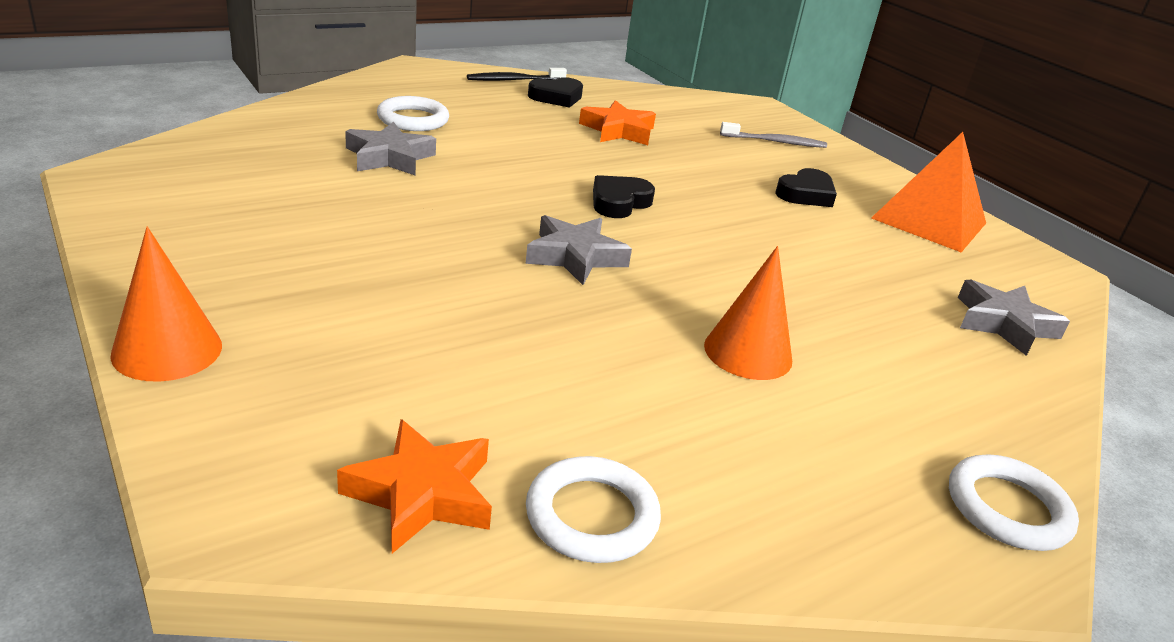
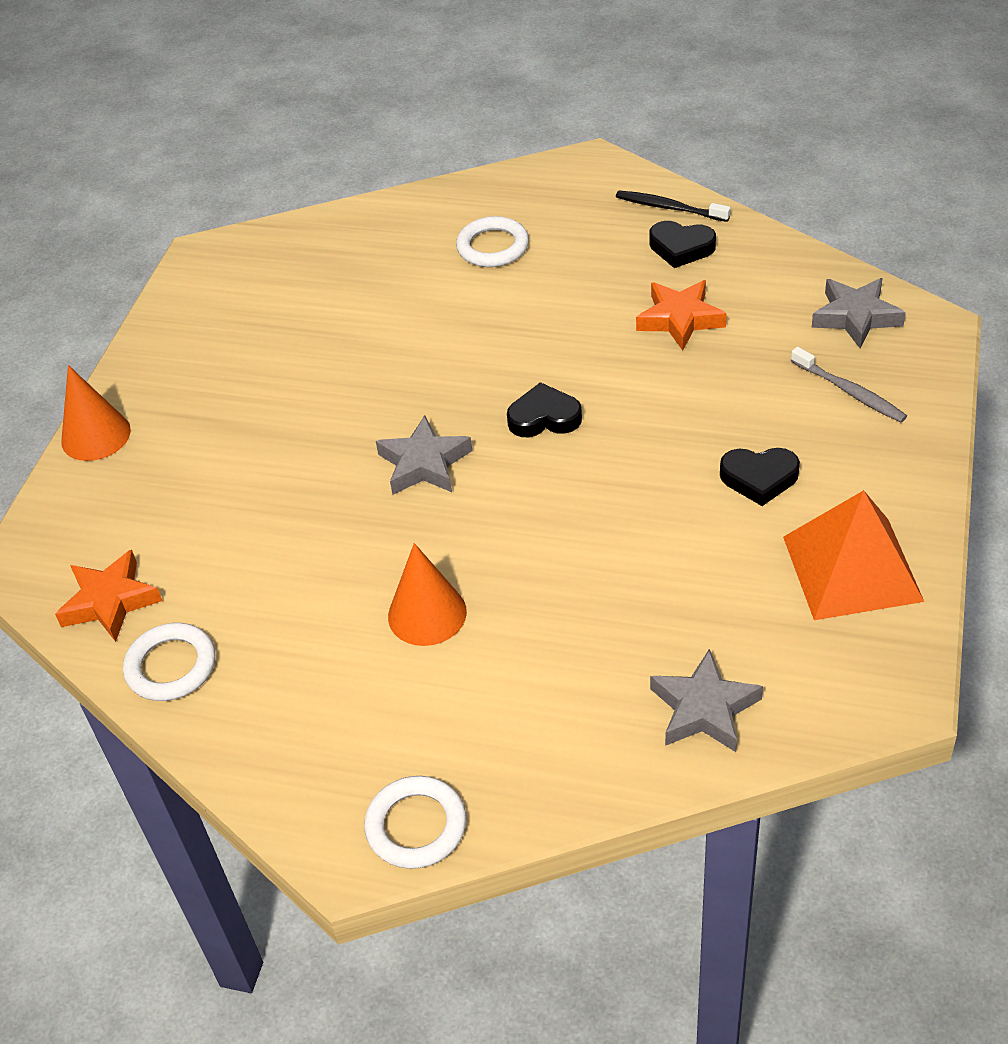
camera: 55 degrees right, 15 degrees up
grey star [345,122,436,176] -> grey star moved to [811,278,906,349]

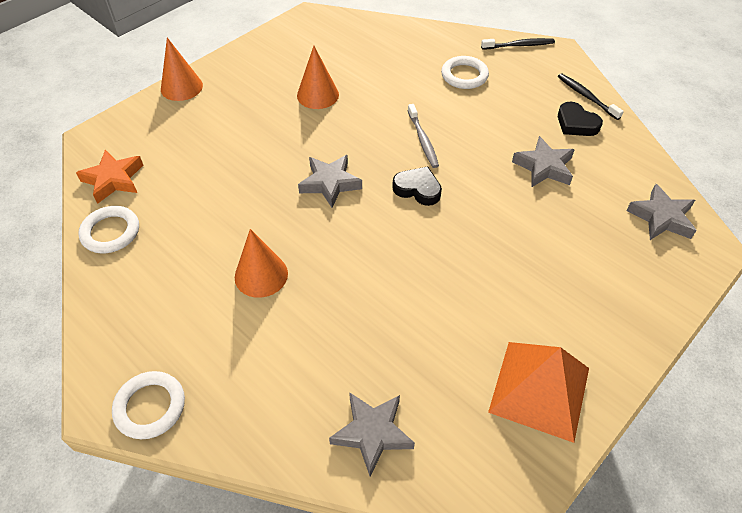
camera: 25 degrees right, 5 degrees up
orange star [636,280,727,351] -> grey star [512,136,575,187]
black heart [720,448,800,506] -> none
grey toothbrush [791,347,907,422] -> grey toothbrush moved to [408,104,439,168]
none -> orange cone [297,46,339,109]
none -> black toothbrush [481,38,555,49]

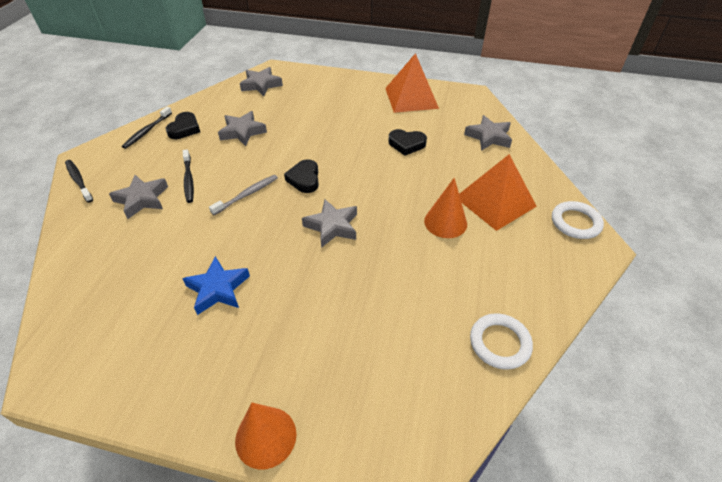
camera: 120 degrees left, 5 degrees down
orange star [76,150,143,204] -> none
orange cone [297,46,339,109] -> blue star [182,256,250,315]
white ring [441,56,489,89] -> grey star [109,175,168,219]
none -> black toothbrush [183,149,194,203]
none -> black heart [389,129,427,156]
none -> orange pyramid [459,154,537,231]

